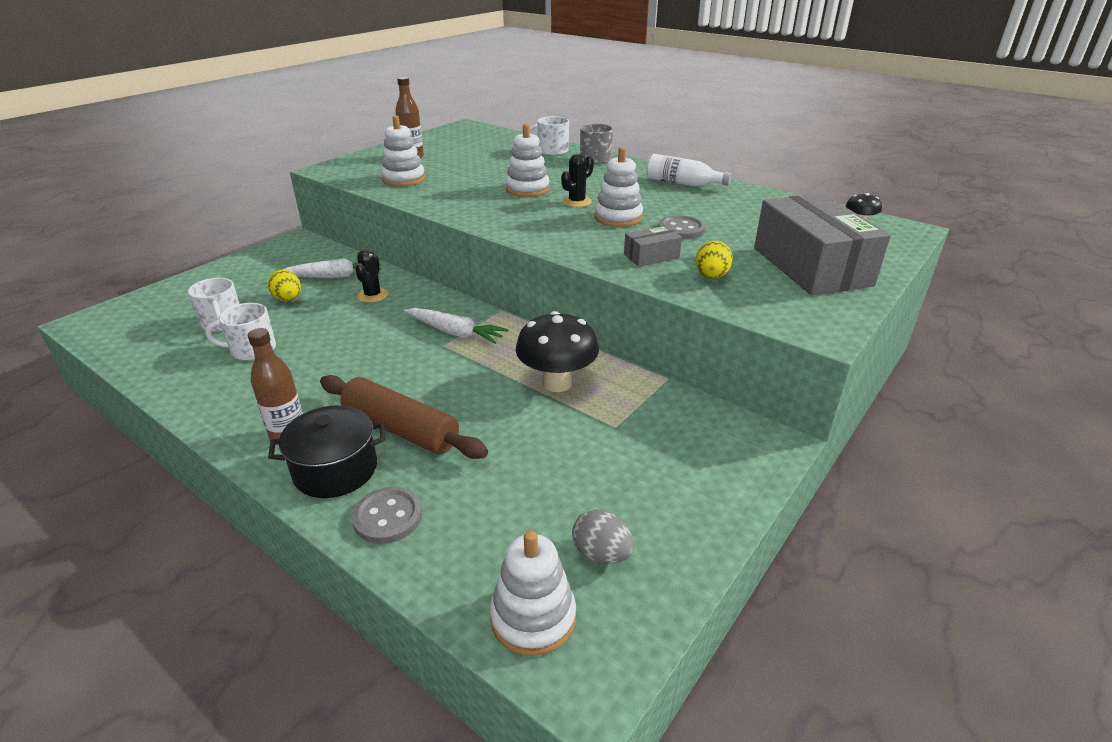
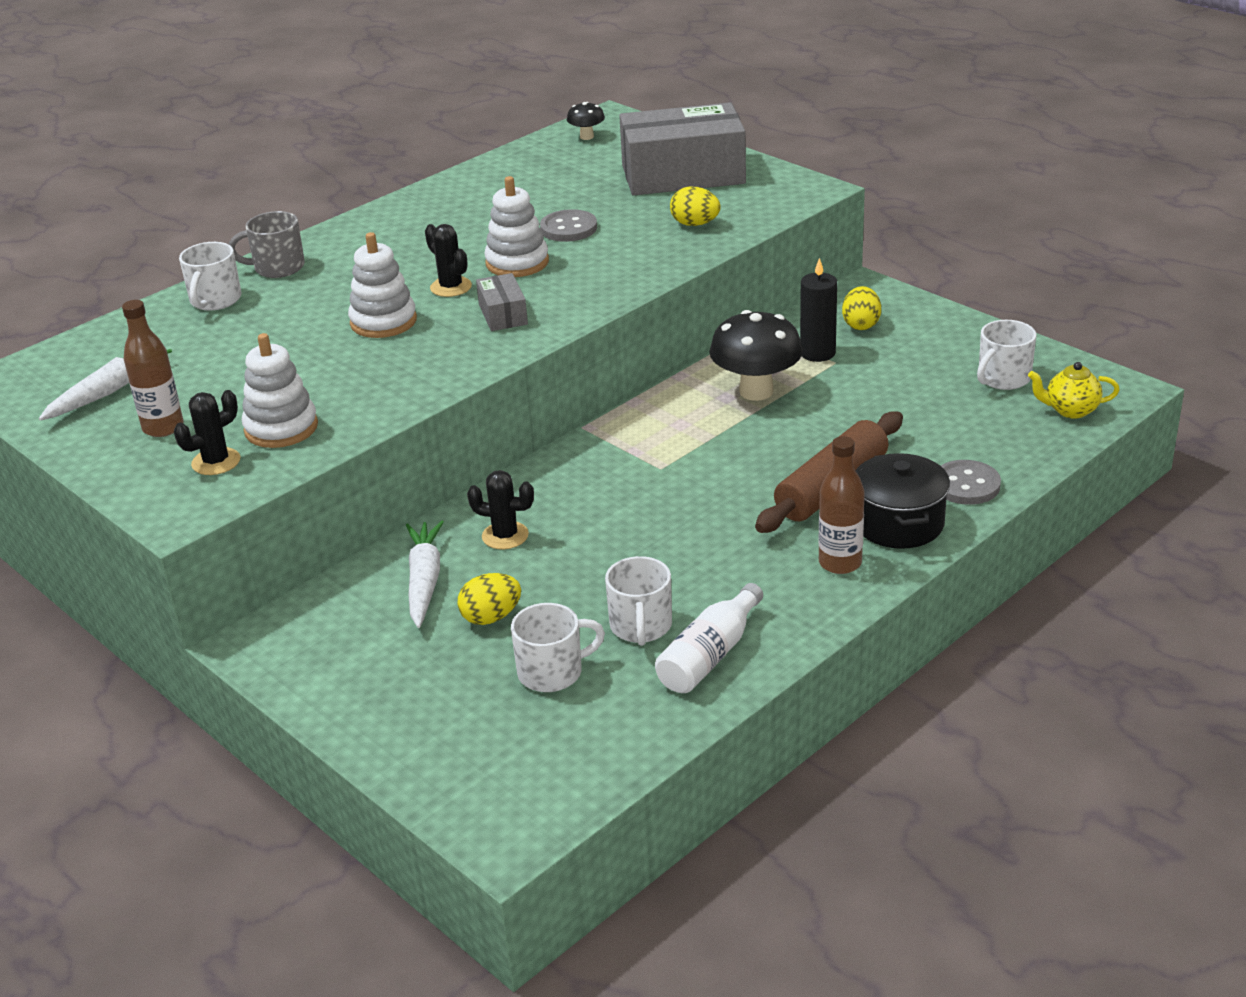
camera: 80 degrees left, 0 degrees up
white carrot [404,308,508,344] -> white carrot moved to [39,349,172,421]
white stacking toy [490,530,576,656] -> yellow teapot [1028,362,1120,419]
grey egg [572,509,634,564] -> white mug [977,320,1036,390]
grey box [624,226,682,267] -> grey box moved to [476,273,528,331]
white bottle [646,154,732,187] -> white bottle moved to [655,583,763,693]
none -> black cactus [174,390,240,475]
none -> black candle [800,258,837,362]
none -> yellow egg [842,286,881,330]

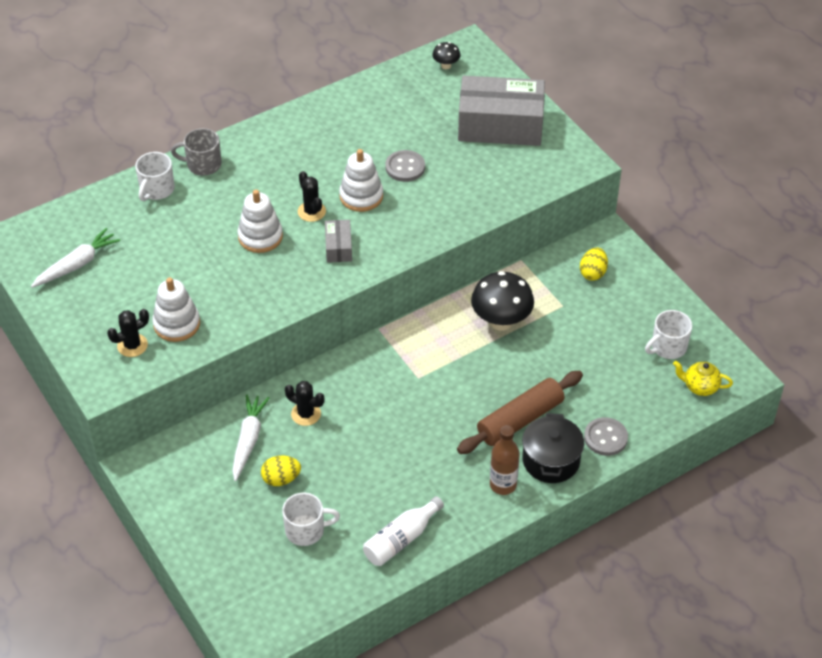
camera: 10 degrees right, 15 degrees up
brown bottle [122,300,184,437] -> none
white mug [605,556,672,646] -> none
yellow egg [670,187,721,226] -> none
black candle [800,258,837,362] -> none

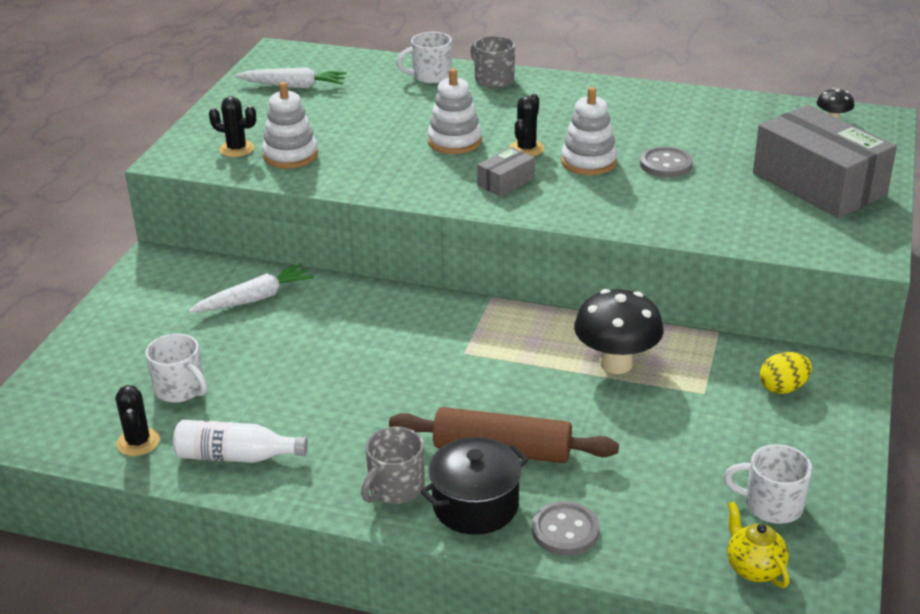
camera: 50 degrees right, 15 degrees down
yellow egg [261,455,301,486] -> none
black cactus [285,381,324,426] -> black cactus moved to [116,385,160,456]
brown bottle [490,425,520,495] -> grey mug [361,427,425,504]

